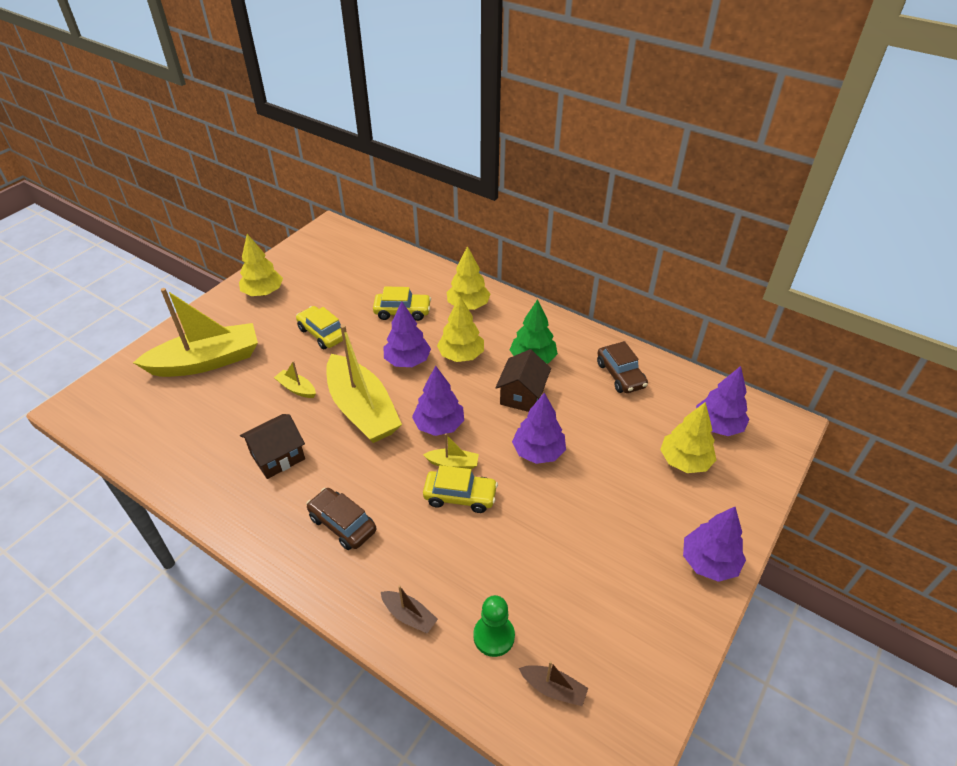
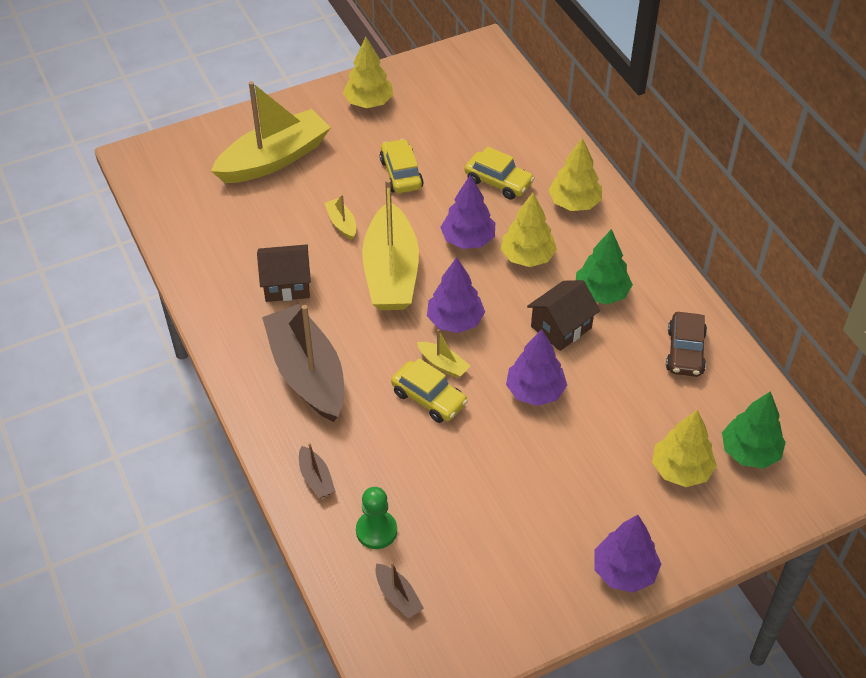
camera: 30 degrees right, 5 degrees up
yellow boat [133,288,258,377] -> yellow boat turned 45 degrees counterclockwise [211,81,331,183]
brown car [306,488,376,550] -> brown boat [262,304,344,422]
purple tree [696,366,750,436] -> green tree [722,391,786,468]

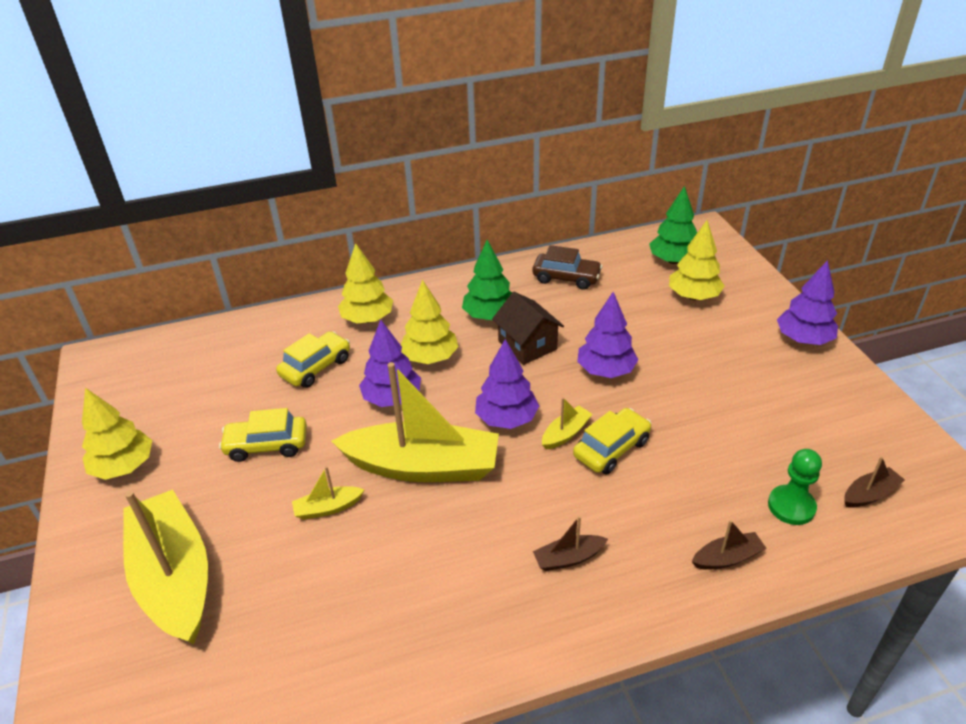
camera: 80 degrees left, 10 degrees down
brown house [257,244,311,302] -> none
brown boat [262,304,344,422] -> brown boat [533,516,608,571], size x0.42

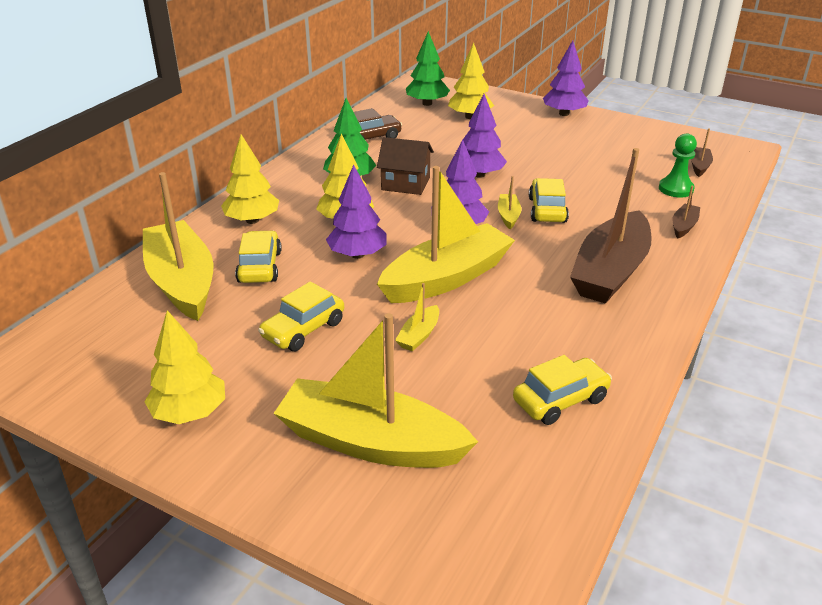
camera: 45 degrees left, 5 degrees down
brown boat [533,516,608,571] -> brown boat [570,148,652,304], size x2.41
none -> yellow boat [143,172,213,321]
none -> yellow car [513,355,612,425]

